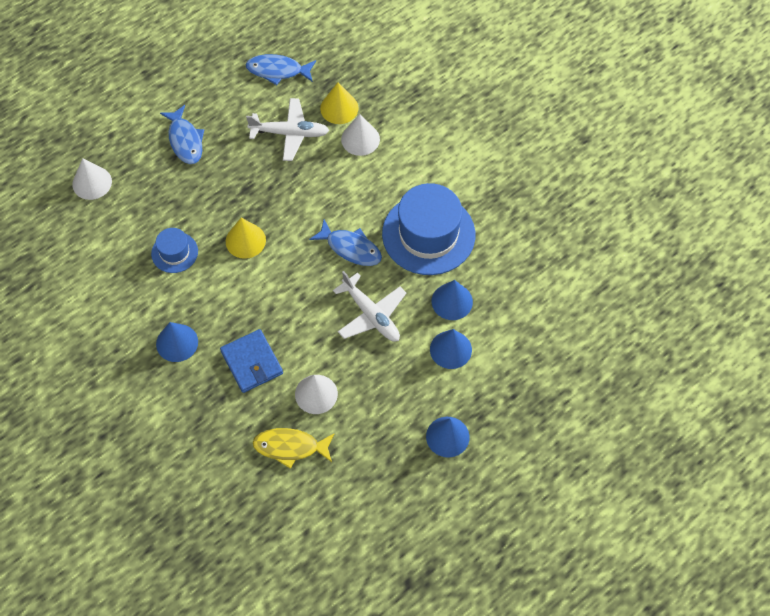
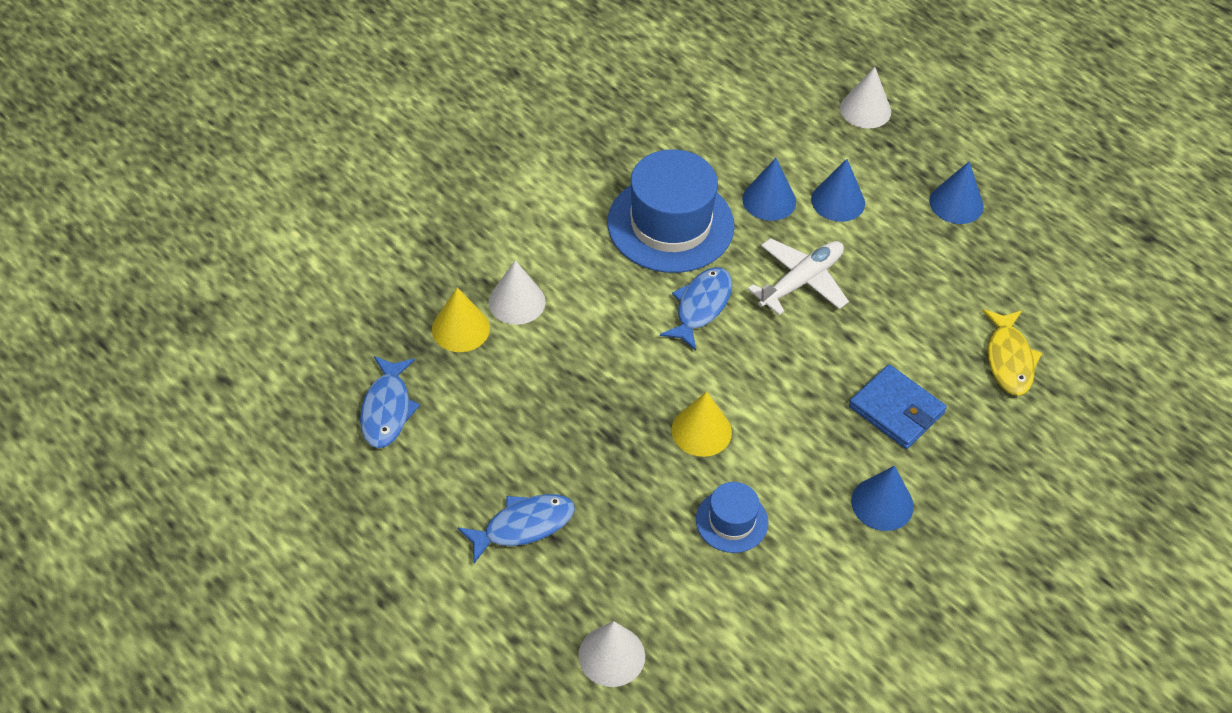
camera: 95 degrees left, 10 degrees down
blue wallet [220,329,283,393] -> blue wallet turned 75 degrees clockwise [849,364,947,449]
white plane [246,98,330,161] -> none
white cone [295,375,338,414] -> white cone moved to [840,67,891,128]

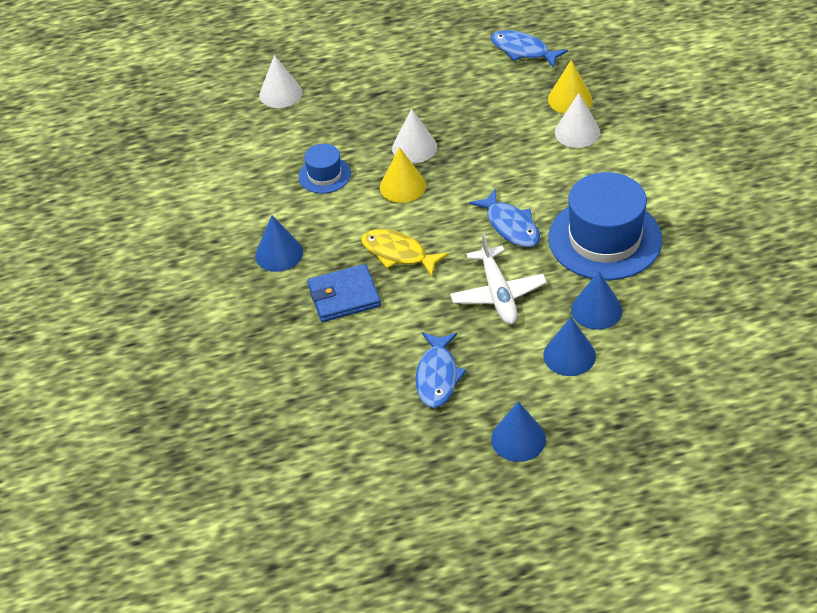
camera: 125 degrees right, 5 degrees down
blue fish [457,494,575,564] -> blue fish moved to [416,332,466,408]
white cone [840,67,891,128] -> white cone moved to [392,108,437,163]
yellow fish [983,309,1042,396] -> yellow fish moved to [361,229,449,276]

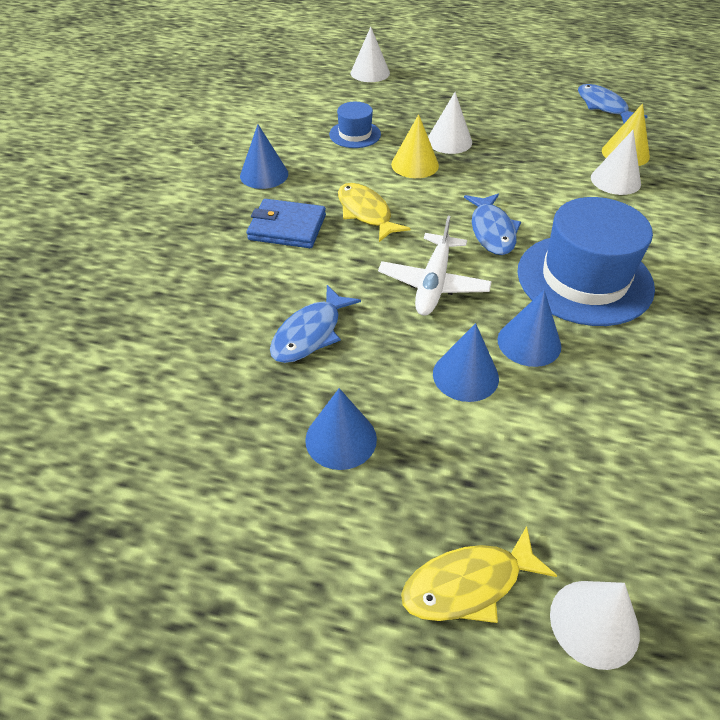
camera: 25 degrees right, 0 degrees up
none -> yellow fish [401,526,557,623]
none -> white cone [550,581,640,670]

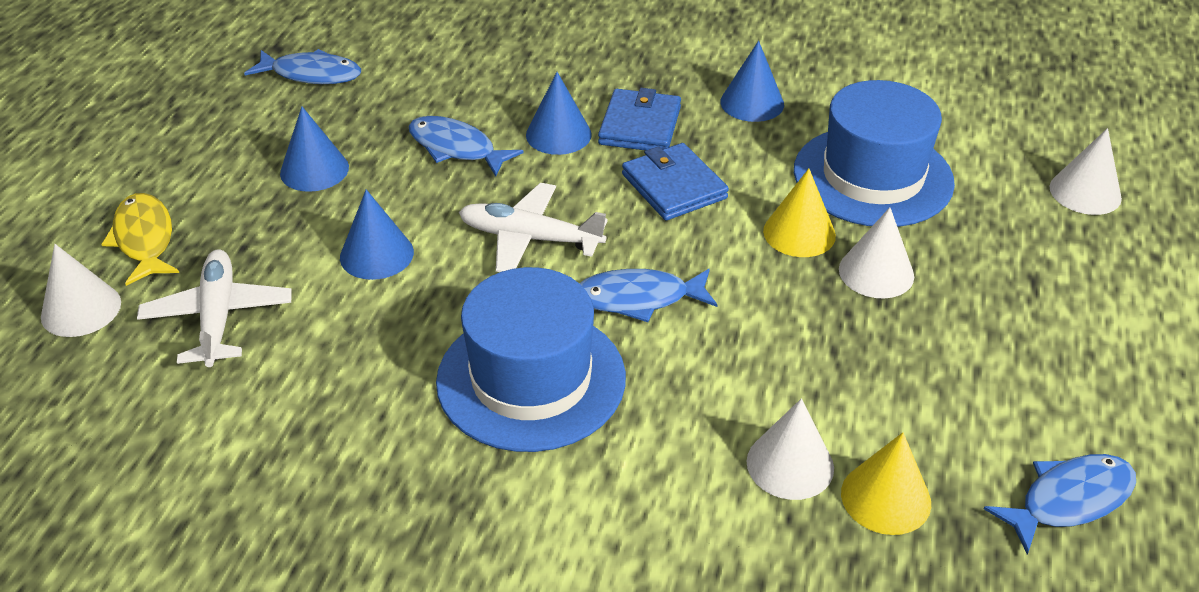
camera: 90 degrees right, 5 degrees down
blue hat [329,102,381,148] -> blue hat [794,80,955,227], size x2.01
yellow fish [338,183,410,242] -> blue wallet [622,143,729,220]
blue cone [497,290,561,367] -> blue cone moved to [526,72,592,155]
none -> white plane [137,250,292,367]
none -> blue fish [244,49,361,84]

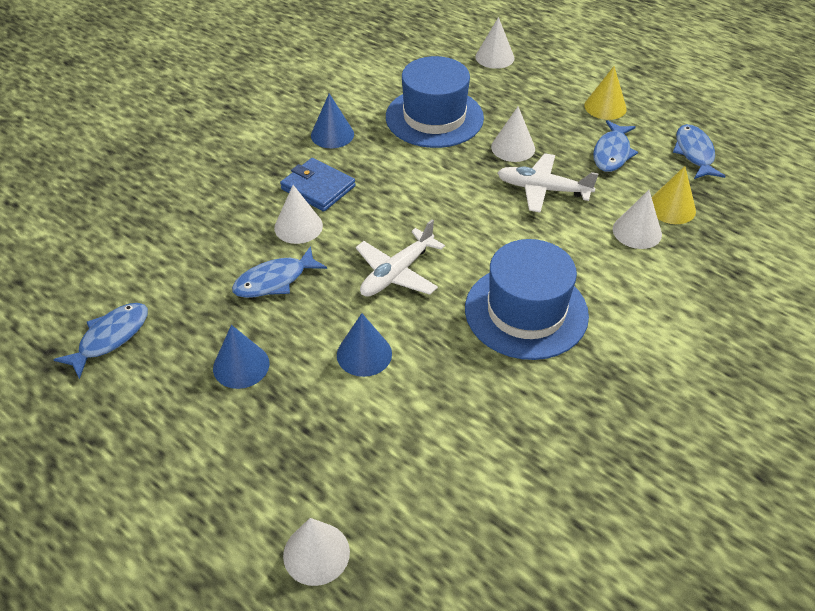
camera: 65 degrees left, 5 degrees up
yellow fish [101,193,179,286] -> none
white plane [137,250,292,367] -> white plane moved to [497,153,599,213]
blue cone [526,72,592,155] -> white cone [274,185,323,244]
blue fish [579,269,718,322] -> blue fish moved to [593,120,638,172]
blue wallet [622,143,729,220] -> none
yellow cone [763,169,836,257] -> yellow cone moved to [584,66,627,120]

